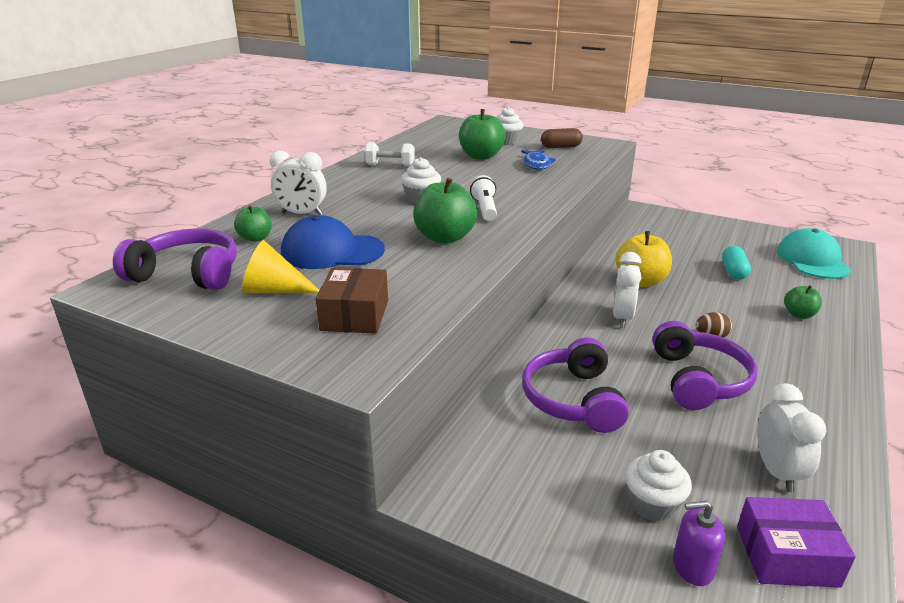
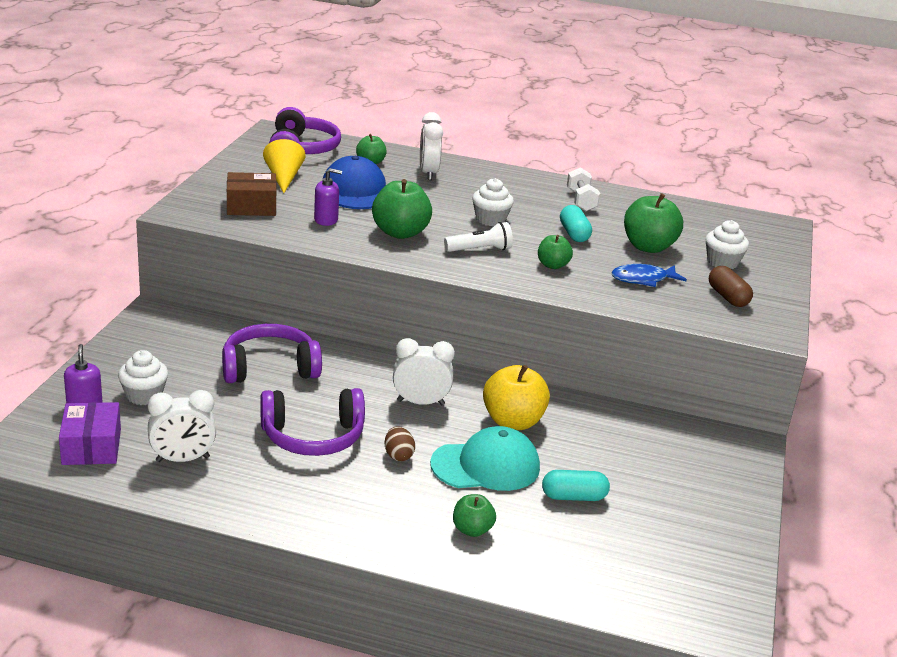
camera: 75 degrees right, 0 degrees up
turquoise cap [777,228,851,279] -> turquoise cap moved to [430,426,540,491]
none -> purple soap dispenser [314,168,342,226]
none -> green apple [538,235,573,269]
none -> turquoise capsule [560,205,592,242]

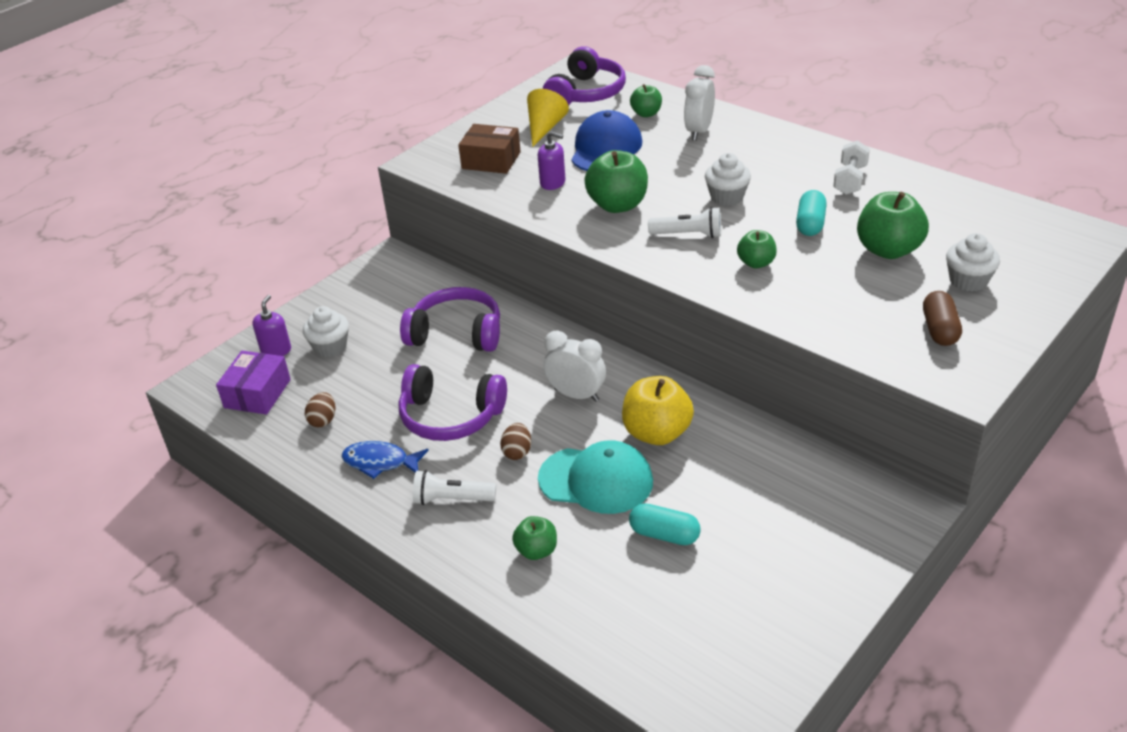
camera: 30 degrees right, 10 degrees up
white clock [148,390,216,462] -> brown egg [305,392,336,427]
blue fish [611,264,687,287] -> blue fish moved to [341,441,429,479]
none -> white flashlight [413,470,496,505]

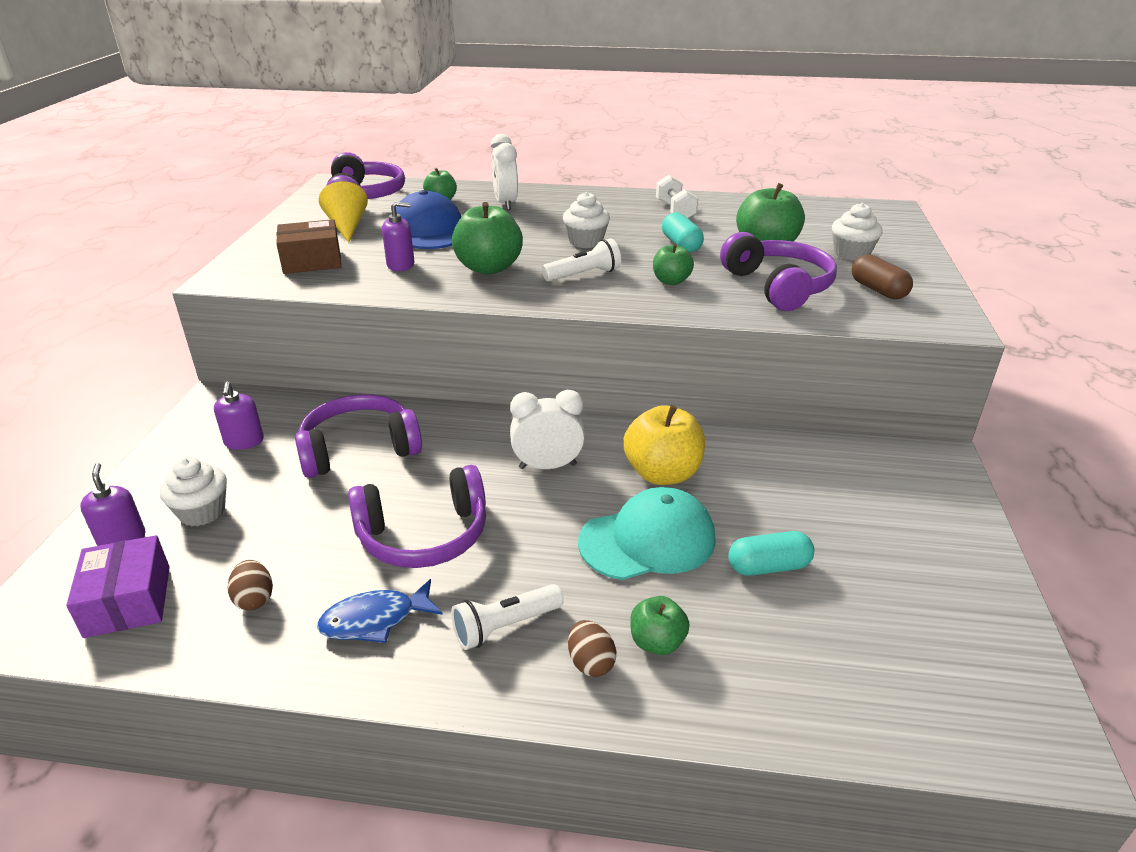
camera: 35 degrees left, 5 degrees down
brown egg [500,423,531,460] -> brown egg moved to [568,620,616,677]
none -> purple soap dispenser [214,382,264,450]
none -> purple headphones [720,232,837,311]

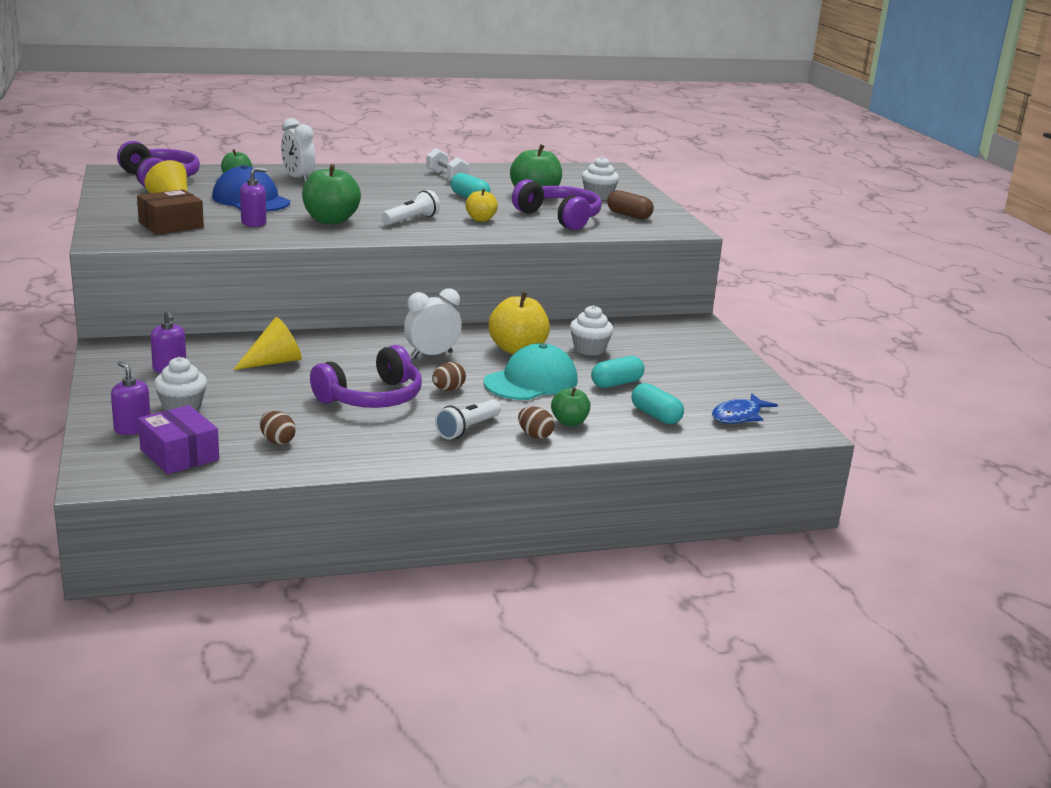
camera: 25 degrees left, 10 degrees down
purple headphones [295,394,422,478] -> yellow cone [233,317,302,370]
blue fish [317,579,443,643] -> blue fish moved to [712,393,778,424]
white cupcake [563,192,610,248] -> white cupcake moved to [570,305,614,356]
green apple [653,244,694,285] -> yellow apple [465,189,498,222]
none -> brown egg [432,362,466,391]
none -> turquoise capsule [632,383,684,424]

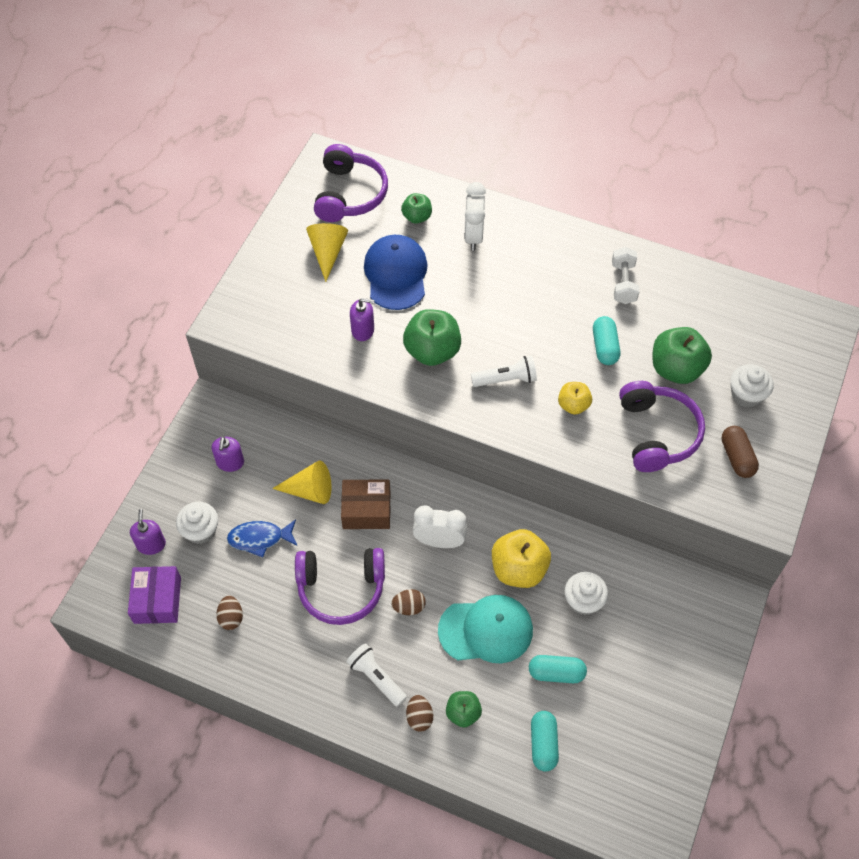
camera: 40 degrees right, 35 degrees up
brown box [137,189,204,235] -> brown box moved to [341,480,390,529]
white flashlight [435,399,501,439] -> white flashlight turned 60 degrees clockwise [346,643,407,707]
blue fish [712,393,778,424] -> blue fish moved to [227,519,297,558]

